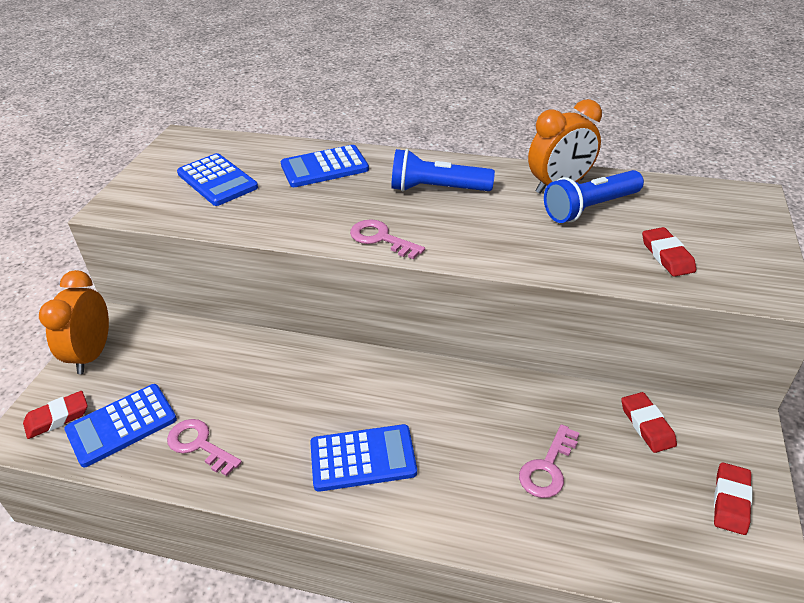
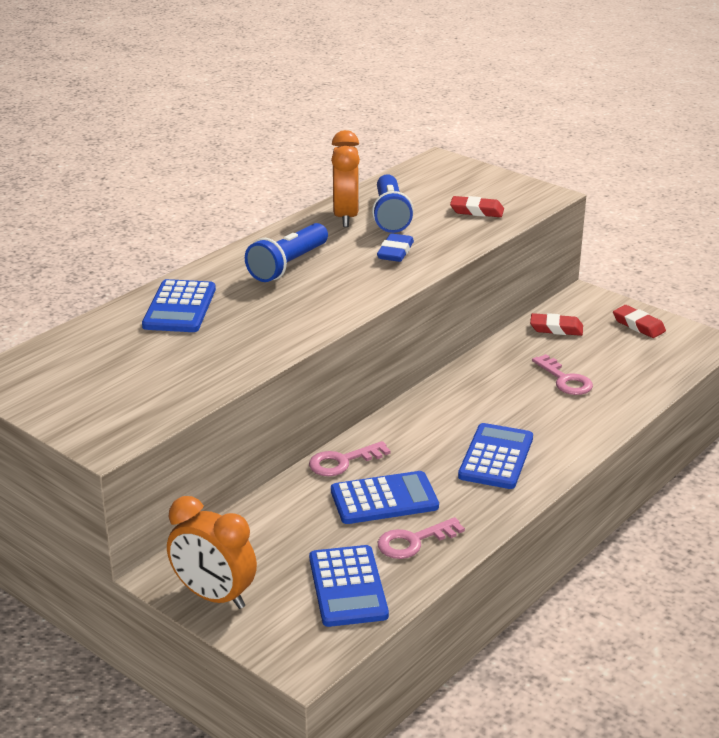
camera: 65 degrees left, 10 degrees down
red eraser [23,391,88,439] -> none
blue calculator [177,153,258,206] -> blue calculator moved to [331,471,439,524]
pink key [350,219,425,259] -> pink key moved to [309,441,391,476]
none -> blue eraser [377,233,414,262]

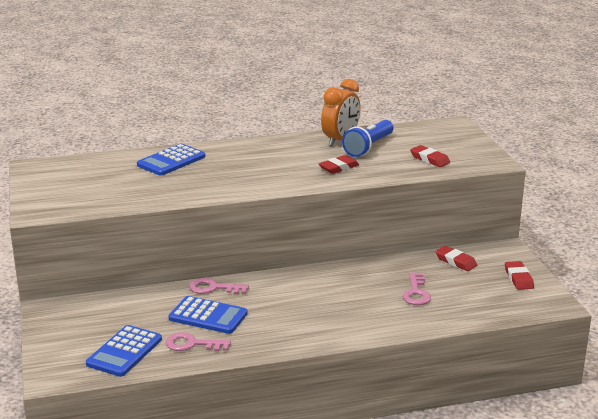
camera: 35 degrees right, 5 degrees down
orange clock [167,496,257,609] -> none
blue flashlight [245,223,328,282] -> none
blue eraser [377,233,414,262] -> red eraser [319,155,359,174]
blue calculator [458,423,533,489] -> none

